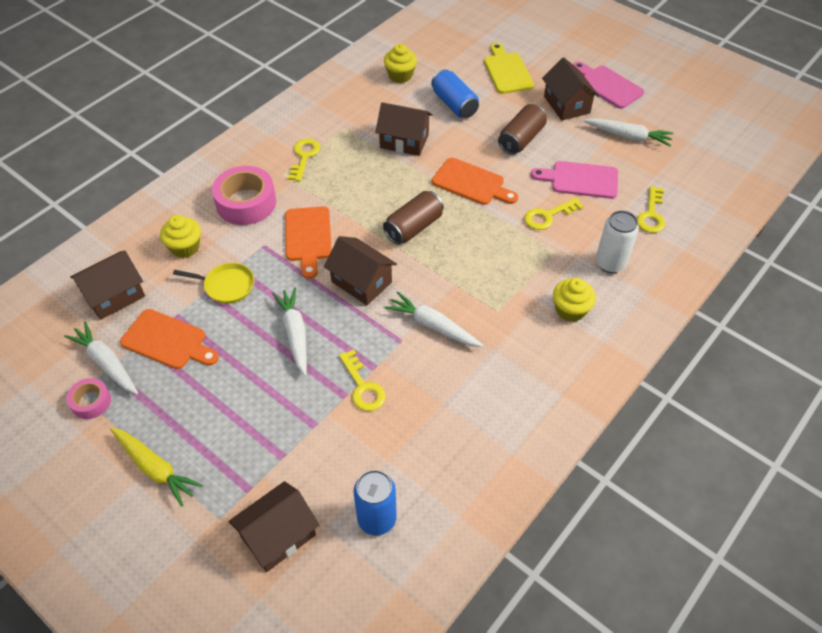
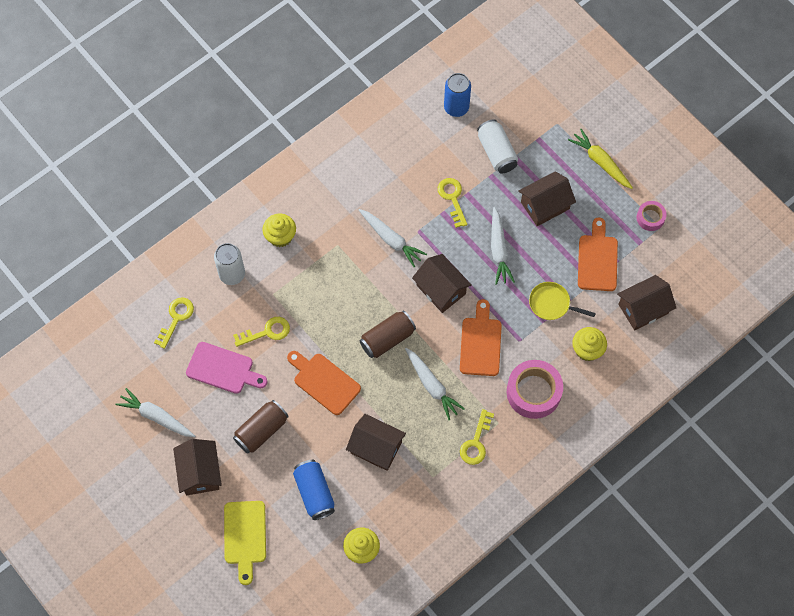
camera: 170 degrees left, 15 degrees up
white carrot [64,321,138,394] -> white carrot moved to [405,348,465,420]
orange cutting board [120,309,219,369] -> orange cutting board turned 60 degrees clockwise [578,218,618,291]
brown house [228,481,319,572] -> brown house moved to [518,171,576,226]
pink cutting board [573,62,644,109] -> none
none -> white can [477,119,518,174]

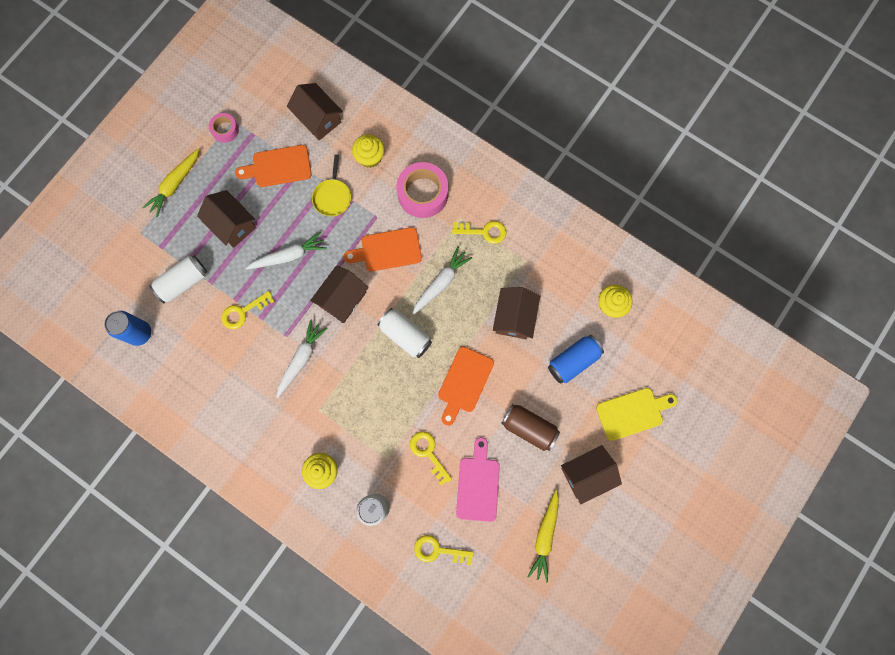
camera: 105 degrees left, 10 degrees up
white carrot [115,388,195,437] -> yellow carrot [527,490,559,582]
brown can [360,311,416,358] -> white can [378,308,432,358]

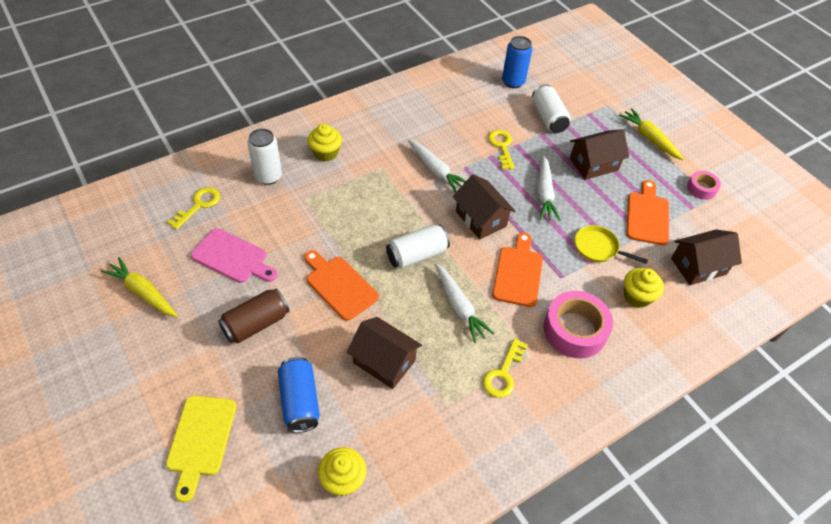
camera: 110 degrees right, 25 degrees down
yellow key [410,431,452,486] -> none
brown house [561,445,622,505] -> none

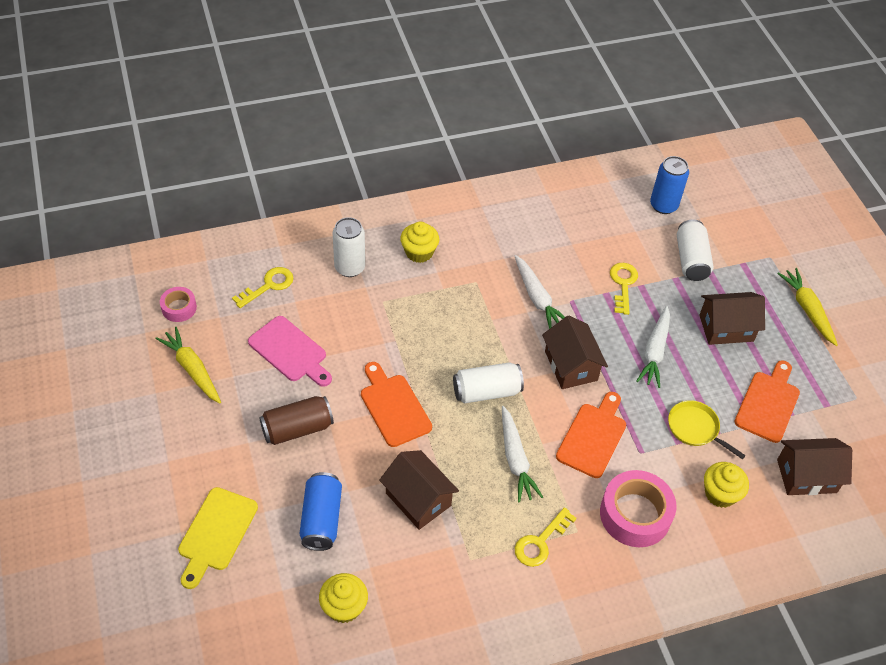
camera: 15 degrees right, 0 degrees up
pink tape [687,171,721,200] -> pink tape moved to [160,287,197,322]

